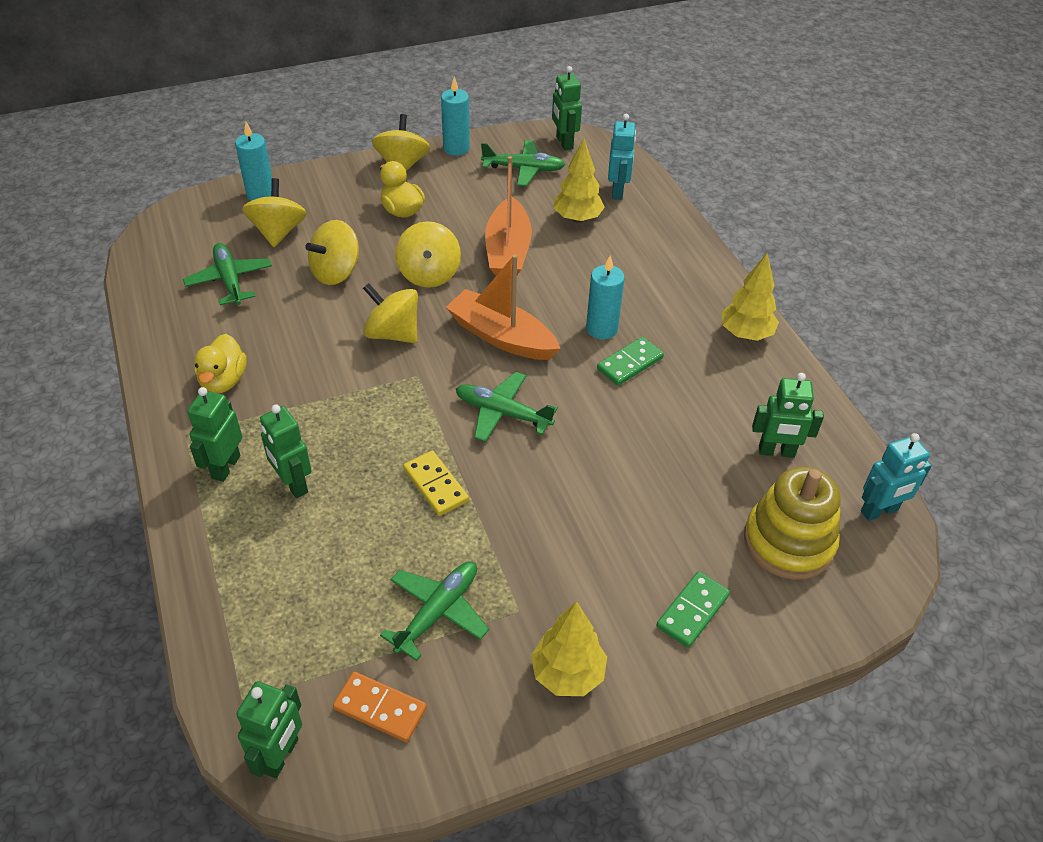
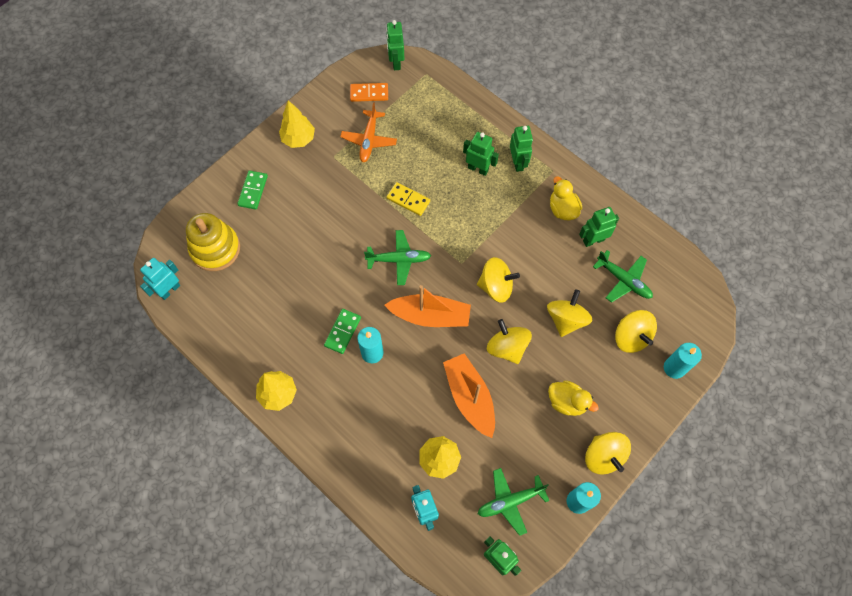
camera: 155 degrees right, 20 degrees up
green plane [380,561,489,661] -> orange plane [340,102,397,162]
green robot [752,373,824,458] -> green robot moved to [579,207,619,247]

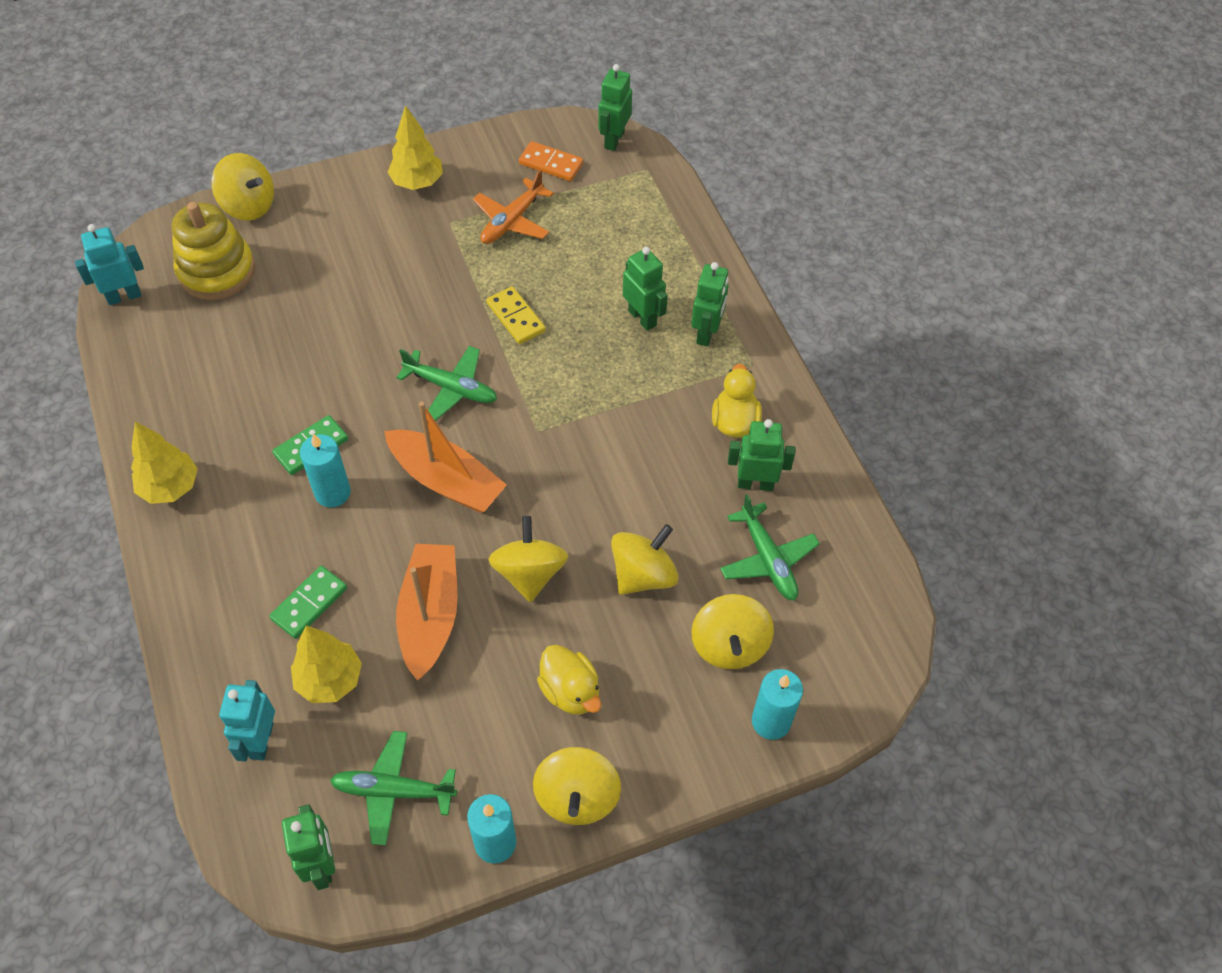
camera: 25 degrees right, 10 degrees down
green domino [237,171,268,210] -> green domino moved to [269,566,347,639]
yellow spinning top [477,257,520,303] -> yellow spinning top moved to [211,153,274,221]

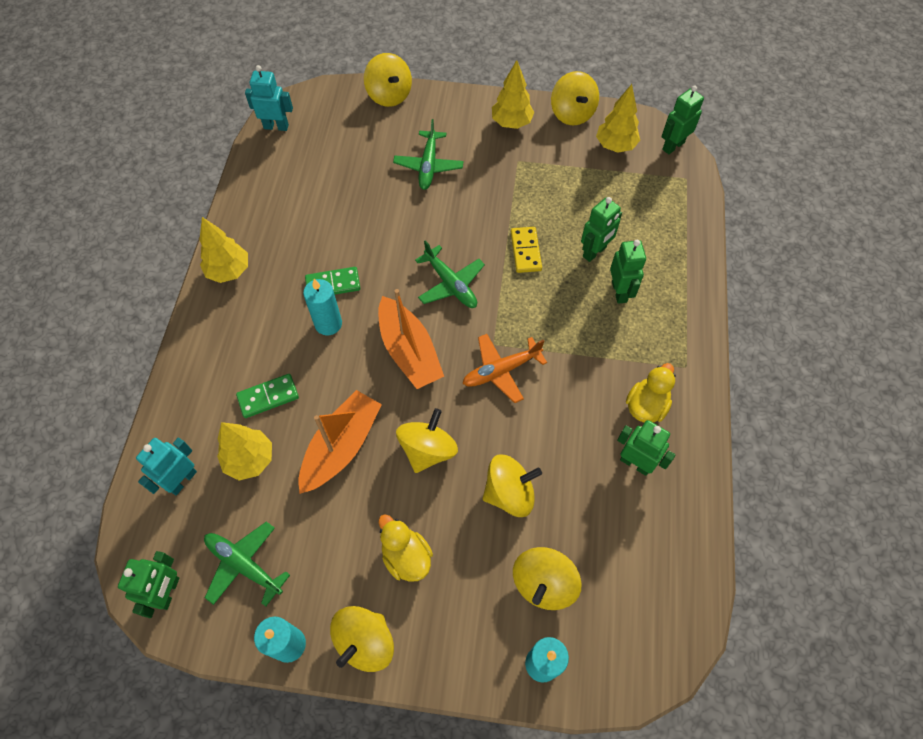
camera: 30 degrees right, 5 degrees up
yellow stacking toy [172,202,255,300] -> none
orange plane [473,169,554,244] -> orange plane moved to [462,334,547,403]
orange domino [519,141,583,181] -> yellow tree [596,84,640,153]
yellow duck [537,645,601,714] -> yellow duck turned 150 degrees clockwise [379,514,433,582]
green robot [691,262,729,347] -> green robot moved to [581,197,622,262]
green plane [720,494,820,600] -> green plane moved to [393,119,464,190]
none -> yellow spinning top [551,71,599,125]

